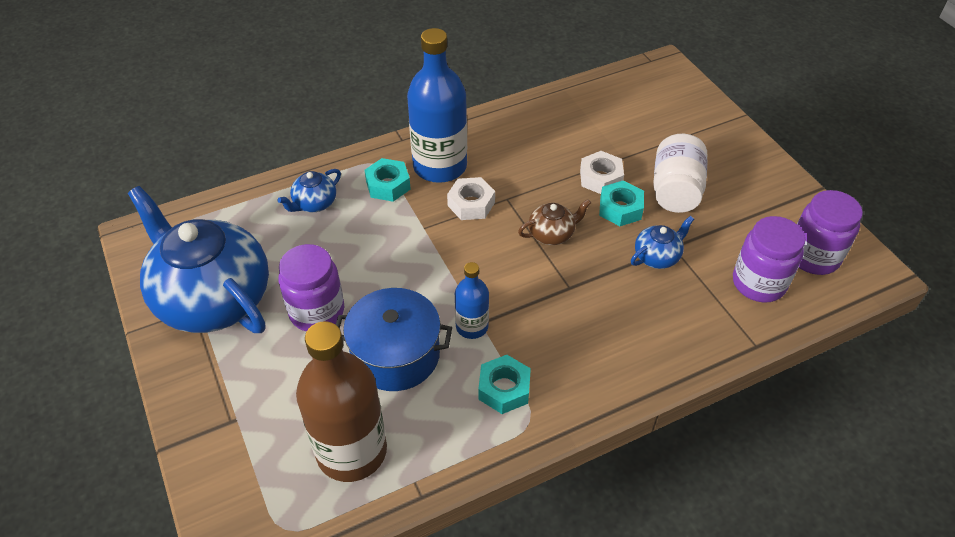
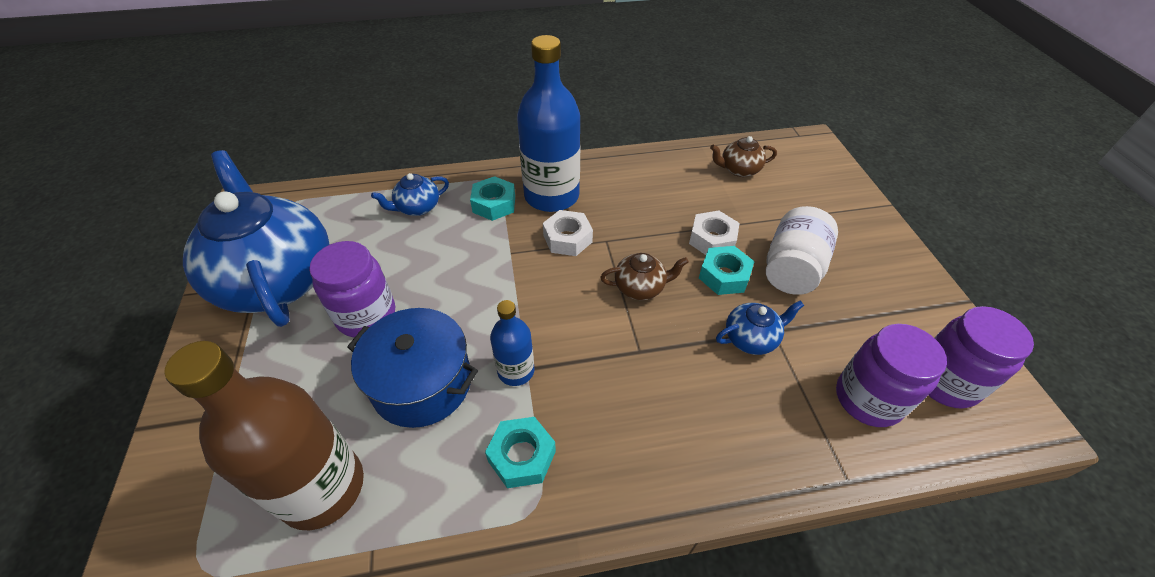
camera: 15 degrees right, 0 degrees up
none -> brown teapot [710,136,777,177]

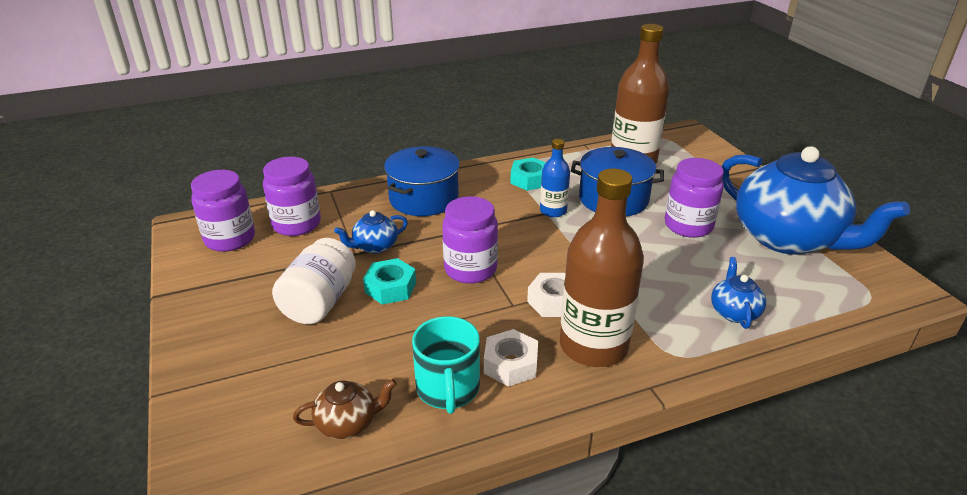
camera: 170 degrees right, 15 degrees down
blue teapot [371,173,449,216] -> blue teapot turned 45 degrees counterclockwise [711,257,766,329]
turquoise nut [470,176,515,221] -> none
blue bottle [517,35,580,212] -> brown bottle [560,168,644,367]
brown teapot [600,253,689,300] -> purple jar [442,196,498,284]
white nut [689,211,740,255] -> white nut moved to [484,329,538,387]
none -> blue pot [384,146,460,216]
none -> turquoise mug [412,316,480,414]

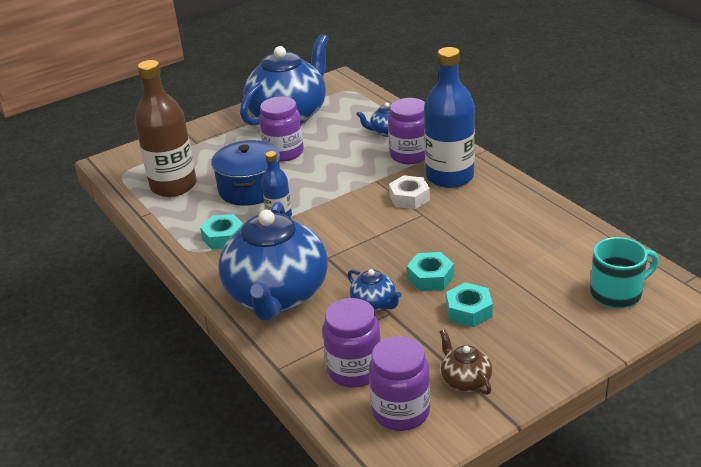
camera: 100 degrees left, 0 degrees up
white jar [272,238,356,324] -> turquoise nut [446,282,493,327]
brown teapot [293,379,397,439] -> brown teapot moved to [439,329,492,395]
blue pot [384,146,460,216] -> blue teapot [218,201,328,321]
turquoise mug [412,316,480,414] -> turquoise mug moved to [590,237,659,308]
purple jar [442,196,498,284] -> purple jar moved to [388,98,425,164]
white nut [484,329,538,387] -> none
brown bottle [560,168,644,367] -> blue bottle [424,47,475,188]

